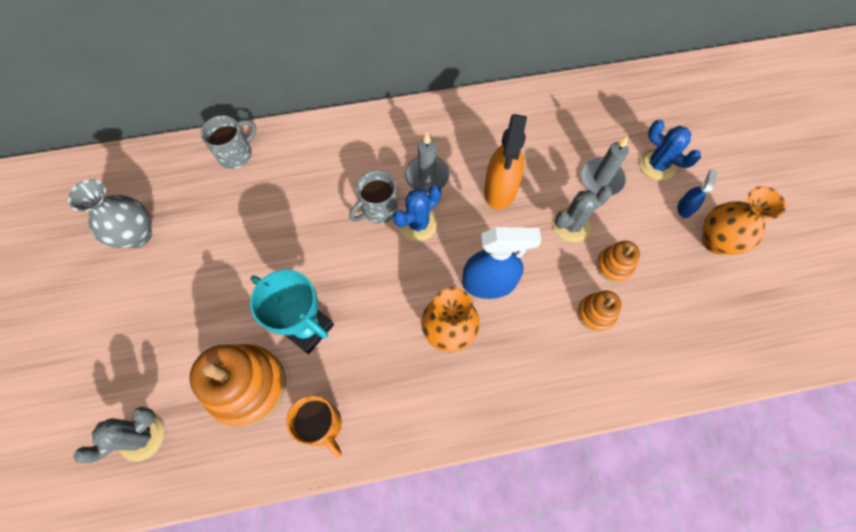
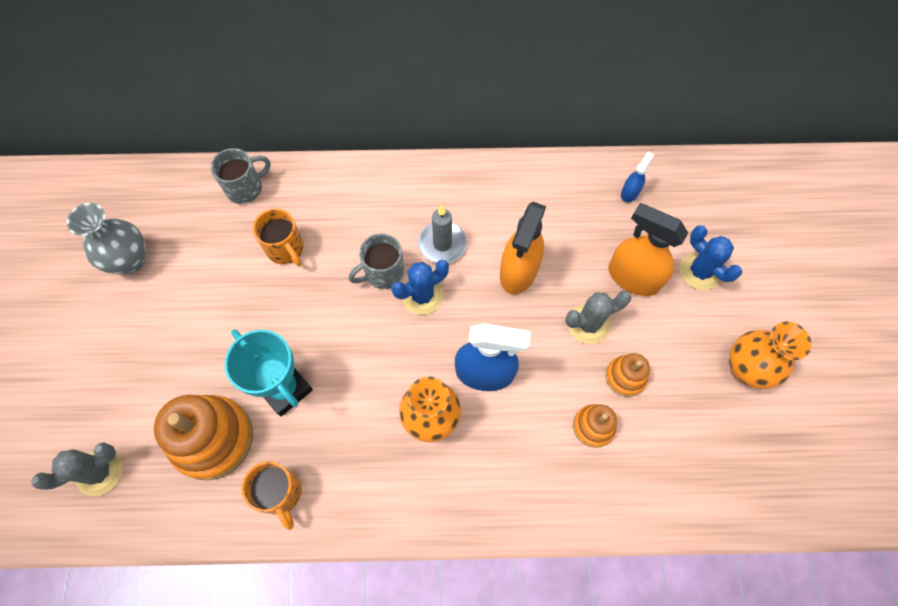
camera: 10 degrees right, 0 degrees up
grey candle [581,136,629,196] -> orange spray bottle [608,203,688,296]
blue spray bottle [677,169,717,218] -> blue spray bottle moved to [621,151,654,202]
none -> orange mug [253,209,304,266]

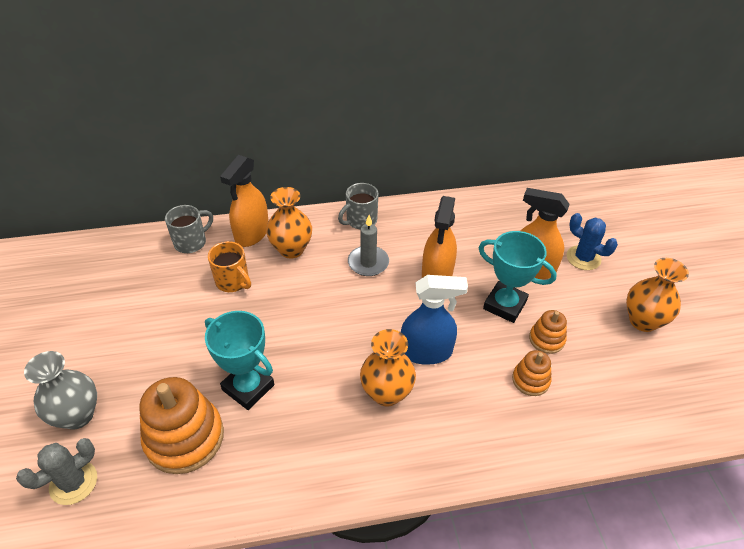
camera: 10 degrees left, 20 degrees down
grey vase [67,203,145,274] -> grey vase moved to [24,351,97,430]
orange mug [242,461,302,530] -> none
grey mug [348,233,404,289] -> grey mug moved to [338,183,379,229]
blue cactus [391,260,449,315] -> none
grey cactus [565,291,631,344] -> turquoise trophy [479,231,557,323]
blue spray bottle [621,151,654,202] -> none
none -> orange spray bottle [220,155,269,247]
none -> orange vase [266,187,312,259]

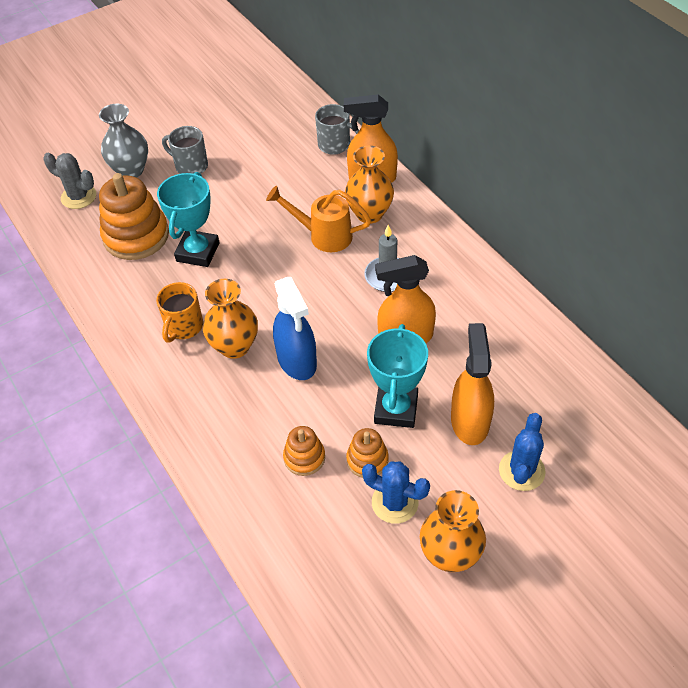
camera: 70 degrees right, 5 degrees up
orange mug [208,241,251,292] -> orange mug moved to [156,282,203,343]
grey mug [338,183,379,229] -> grey mug moved to [162,126,208,174]
none -> orange watering can [266,186,371,252]
none -> blue cactus [362,461,430,524]

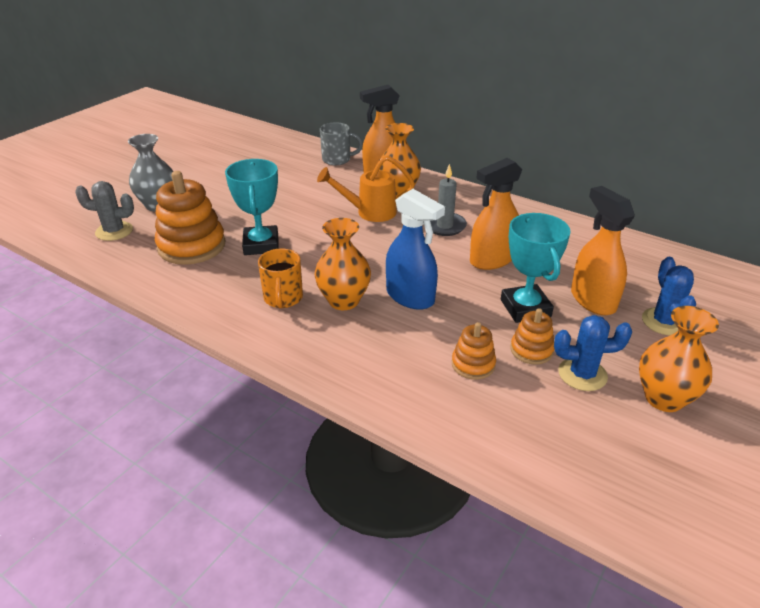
camera: 25 degrees left, 15 degrees down
grey mug [162,126,208,174] -> none

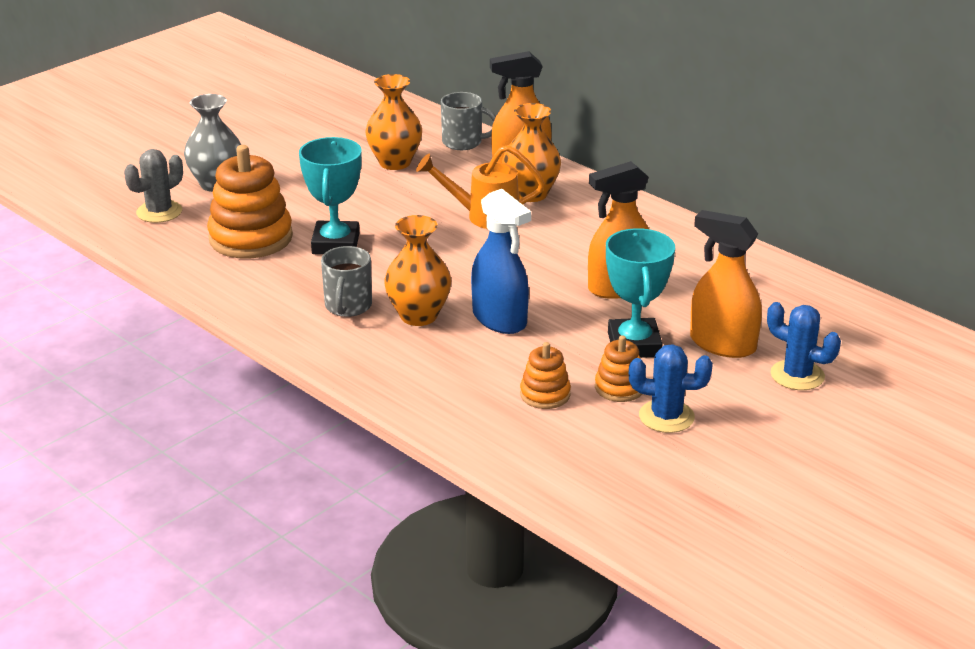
camera: 10 degrees right, 5 degrees down
grey cactus [75,181,134,241] -> grey cactus turned 60 degrees counterclockwise [124,149,183,223]
orange mug [258,249,303,308] -> grey mug [321,246,372,317]
grey candle [430,164,467,236] -> none
orange spray bottle [571,186,635,315] -> orange spray bottle turned 45 degrees counterclockwise [690,210,762,358]
orange vase [639,306,719,412] -> orange vase moved to [366,74,422,170]
blue cactus [642,257,696,335] -> blue cactus turned 60 degrees counterclockwise [767,302,841,390]

